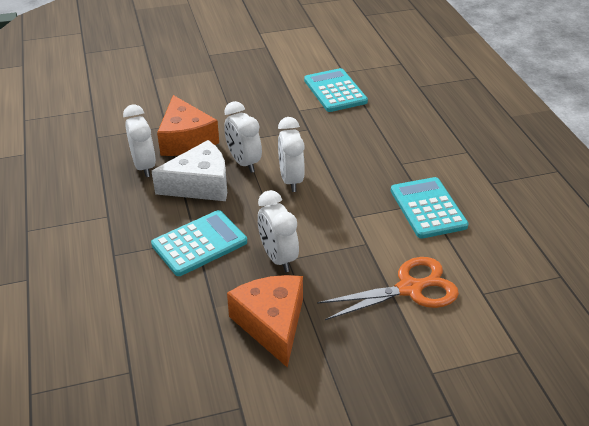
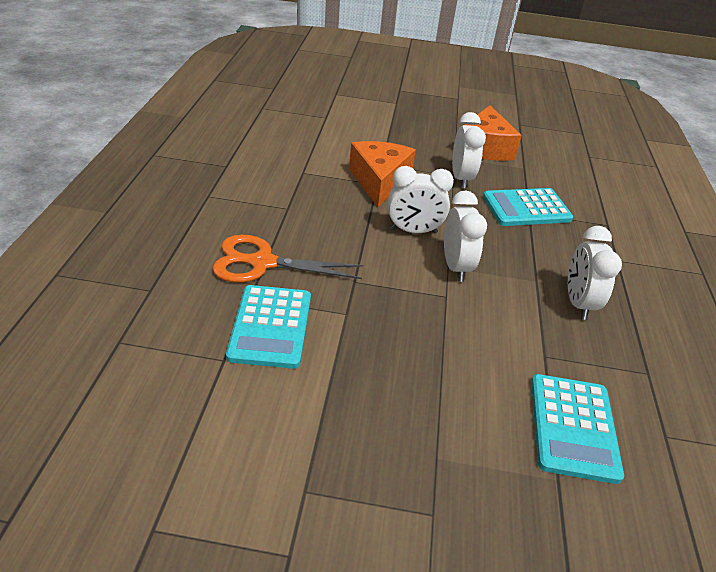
camera: 160 degrees left, 0 degrees up
white cheese [152,140,227,201] -> none
orange cheese [157,95,219,156] -> orange cheese moved to [349,141,416,207]
white clock [278,117,305,192] -> white clock turned 75 degrees clockwise [388,166,454,234]
orange scissors [317,257,459,320] -> orange scissors moved to [212,235,363,282]
turquoise calculator [391,177,469,239] -> turquoise calculator moved to [531,374,624,484]

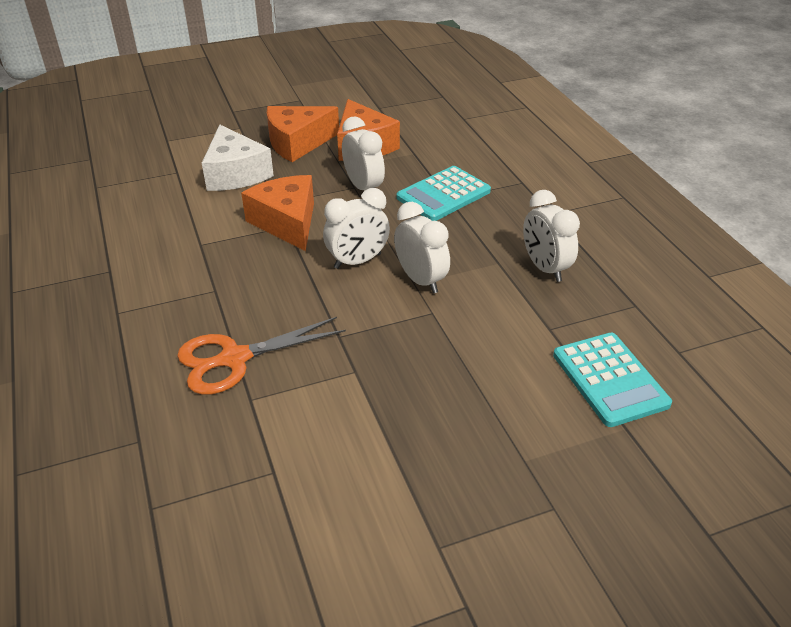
camera: 25 degrees left, 0 degrees up
turquoise calculator [226,285,311,369] -> none
none -> white cheese [202,125,274,191]
none -> orange cheese [267,106,339,162]

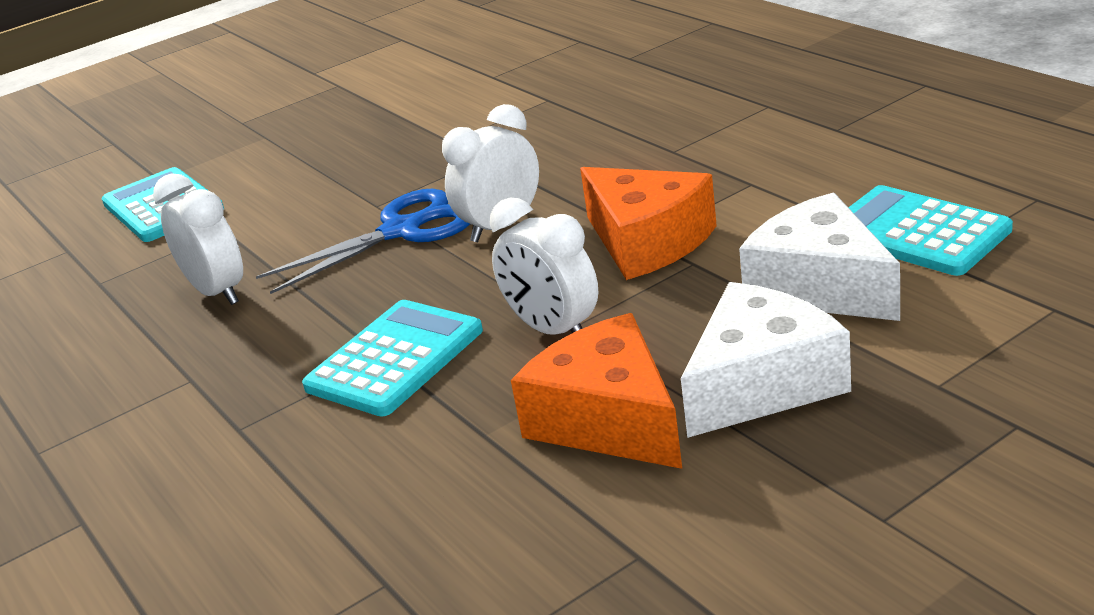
camera: 170 degrees right, 10 degrees down
orange scissors [177,317,346,395] -> none
orange cheese [267,106,339,162] -> white cheese [681,282,851,438]
white clock [394,202,450,293] -> blue scissors [256,189,470,294]
none -> turquoise calculator [848,185,1013,276]

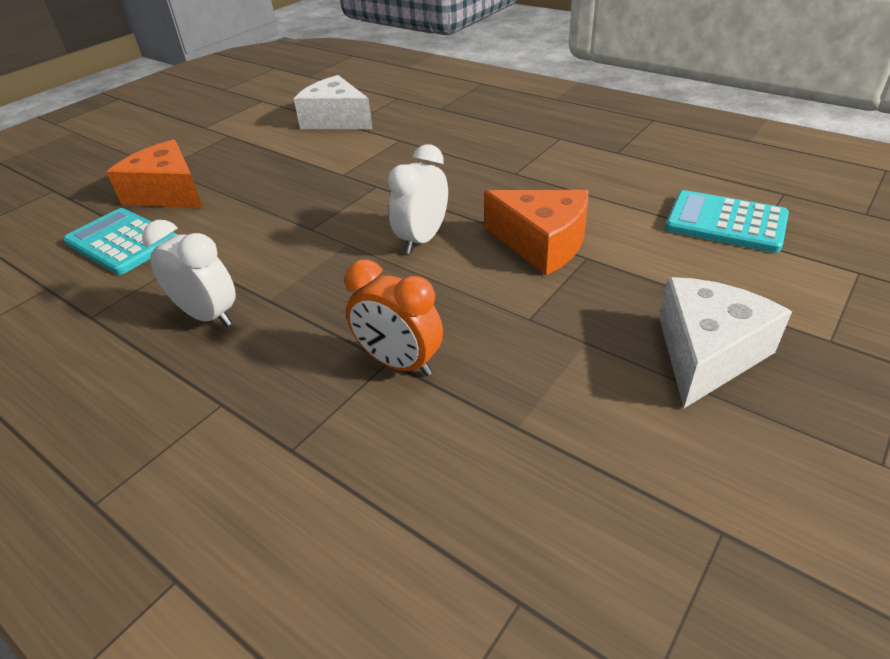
camera: 20 degrees left, 10 degrees up
blue scissors [256,189,470,294] -> none
turquoise calculator [302,300,483,417] -> orange clock [345,259,443,376]
white clock [490,198,598,335] -> none
orange cheese [511,313,682,469] -> orange cheese moved to [107,140,203,208]
white cheese [739,193,900,321] -> white cheese moved to [294,75,373,129]

